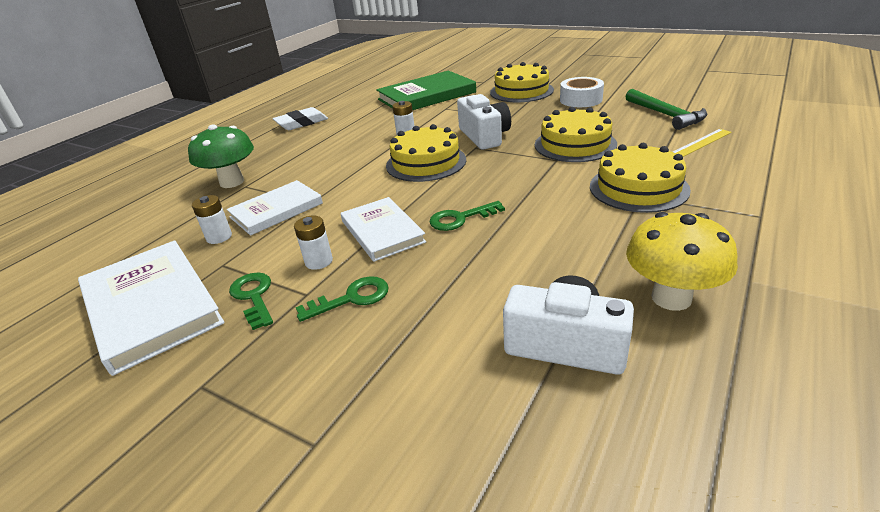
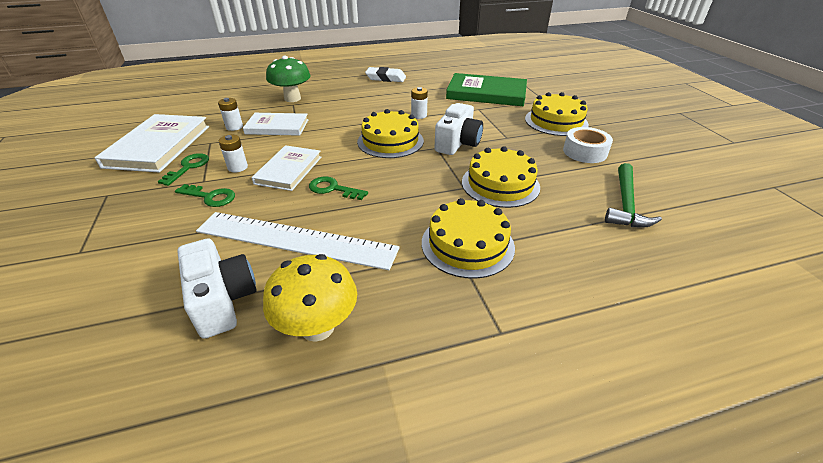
camera: 40 degrees right, 5 degrees up
yellow ruler [673,129,732,157] -> none
none -> white ruler [196,212,400,270]

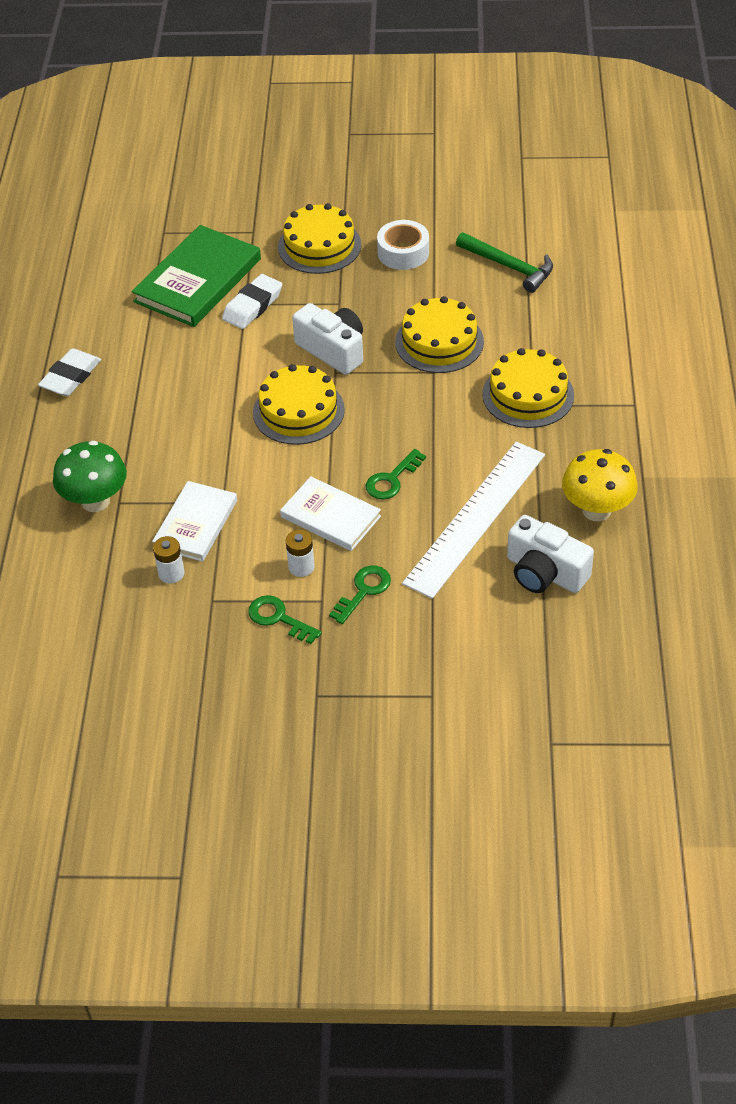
camera: 70 degrees left, 10 degrees up
white book [95,114,209,173] -> none
white camera [177,238,256,339] -> white camera turned 135 degrees counterclockwise [507,515,594,593]
white battery [411,87,428,119] -> none
none -> white eraser [222,274,282,329]

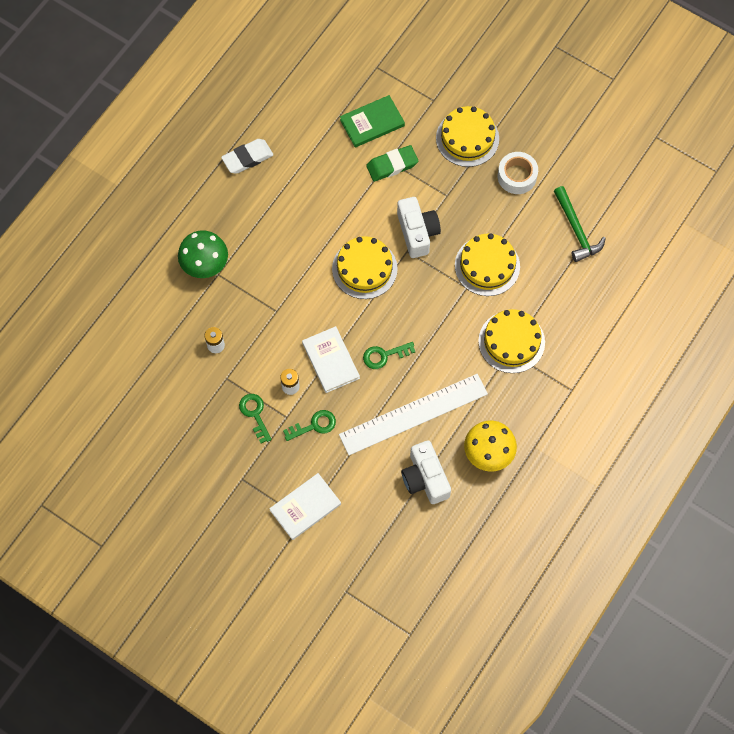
camera: 30 degrees right, 20 degrees up
green book [132,225,261,327] -> green book [340,95,405,147], size x0.64
white book [152,481,237,562] -> white book moved to [269,473,341,540]
white eraser [222,274,282,329] -> green eraser [366,145,418,181]

